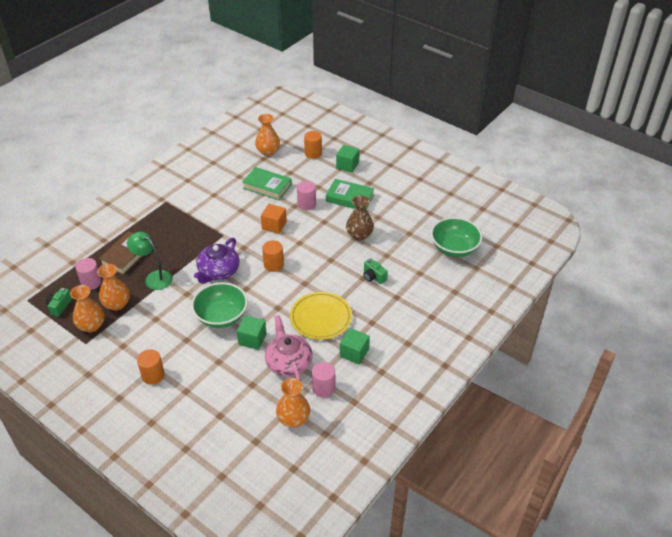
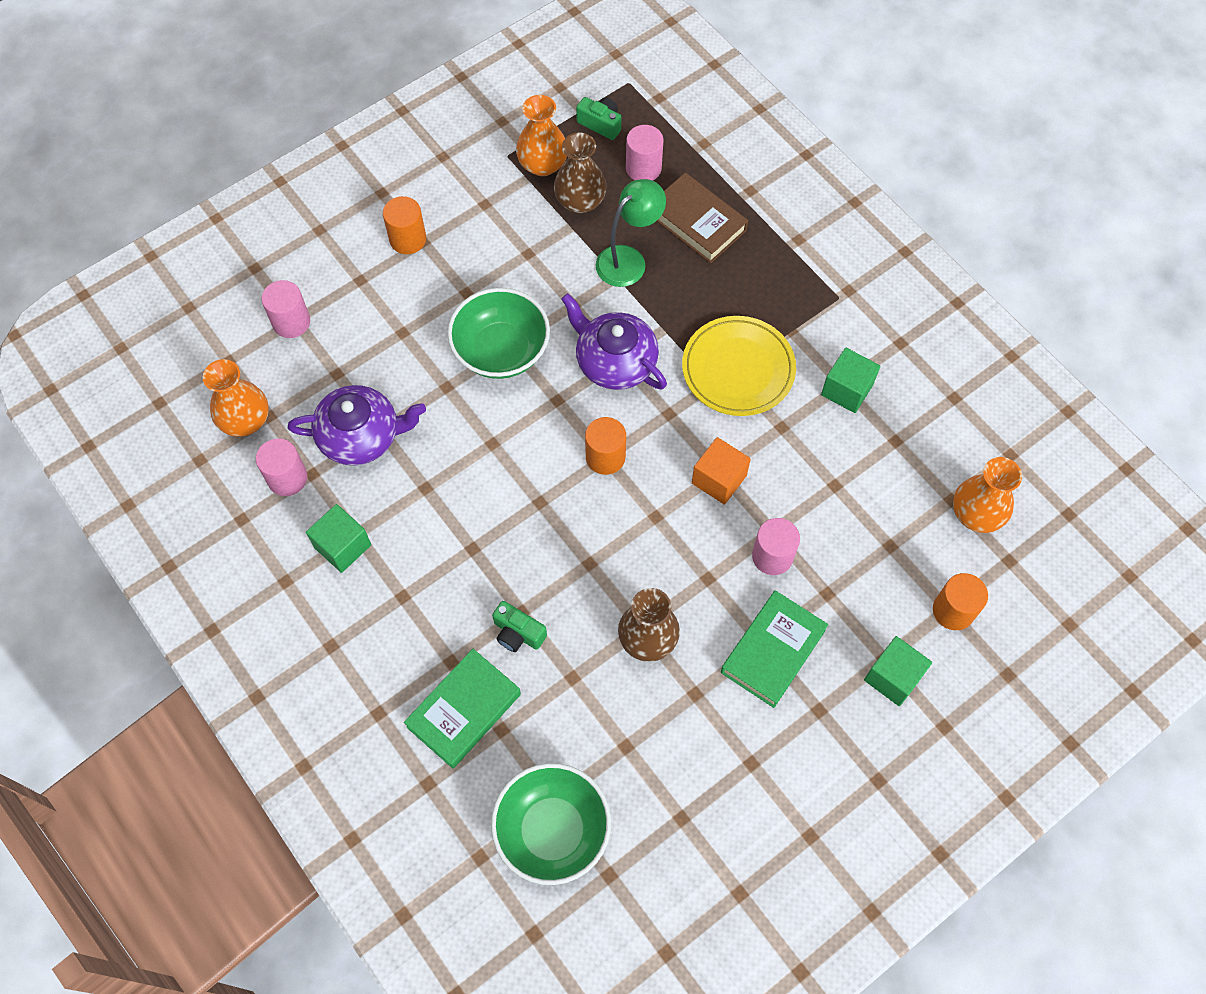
camera: 105 degrees right, 20 degrees up
orange vase [97,264,130,311] -> brown vase [554,132,607,213]
green cube [237,315,267,350] -> green cube moved to [821,348,880,413]
green book [242,167,292,200] -> green book moved to [404,649,521,768]
pink teapot [265,315,312,381] -> purple teapot [288,385,426,465]
yellow plate [290,292,352,340] -> yellow plate moved to [682,316,796,416]
green camera [363,258,388,284] -> green camera turned 120 degrees counterclockwise [492,601,547,652]
none -> pink cylinder [262,280,310,338]

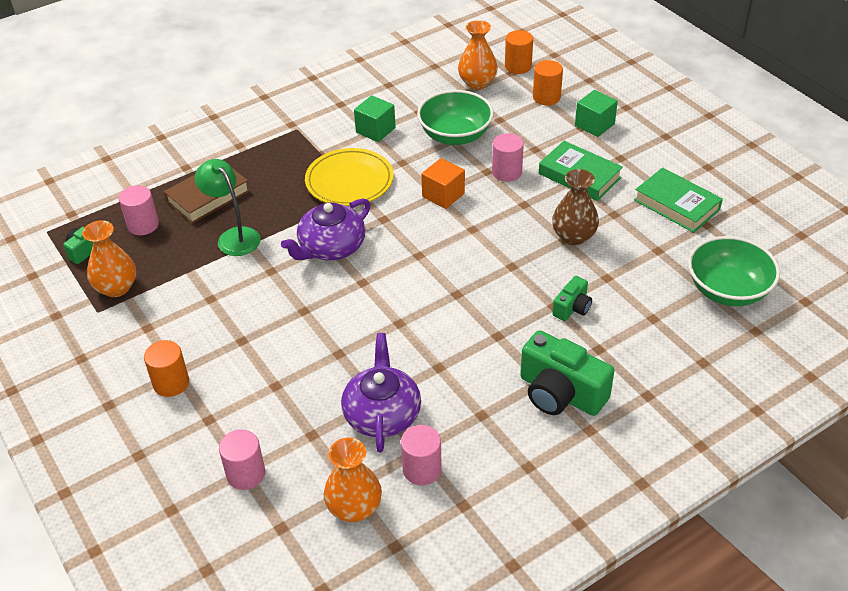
camera: 85 degrees left, 20 degrees down
green cube [306,504,371,573] -> none
green book [404,649,521,768] -> green book moved to [634,167,723,233]
green bowl [448,288,550,379] -> green bowl moved to [417,90,494,145]
brown vase [554,132,607,213] -> none
orange cylinder [585,417,626,475] -> orange cylinder moved to [505,30,533,74]
none -> green camera [520,330,614,416]

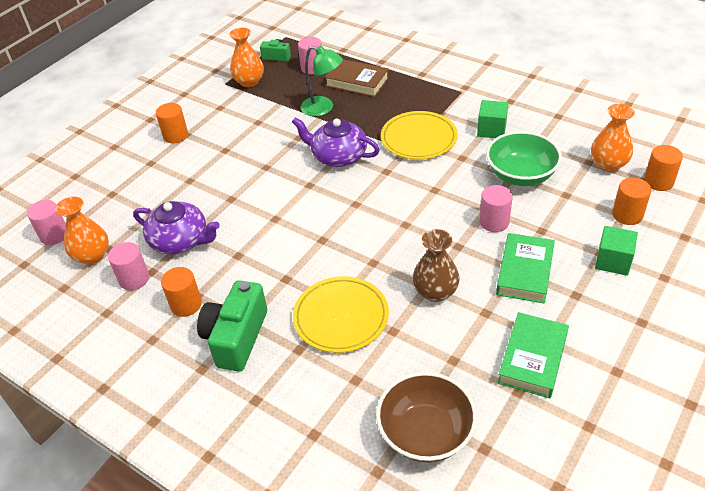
camera: 70 degrees right, 0 degrees up
green lamp [195,159,261,256] -> green lamp turned 90 degrees clockwise [301,46,343,116]
pink cylinder [219,430,265,490] -> pink cylinder moved to [27,200,66,245]
purple teapot [341,333,421,452] -> purple teapot turned 45 degrees clockwise [133,201,220,254]
orange cube [421,158,465,209] -> none
green camera [552,276,592,321] -> yellow plate [293,276,389,353]
green bowl [688,236,780,306] -> brown bowl [376,372,477,463]
none -> orange cylinder [161,267,202,317]

